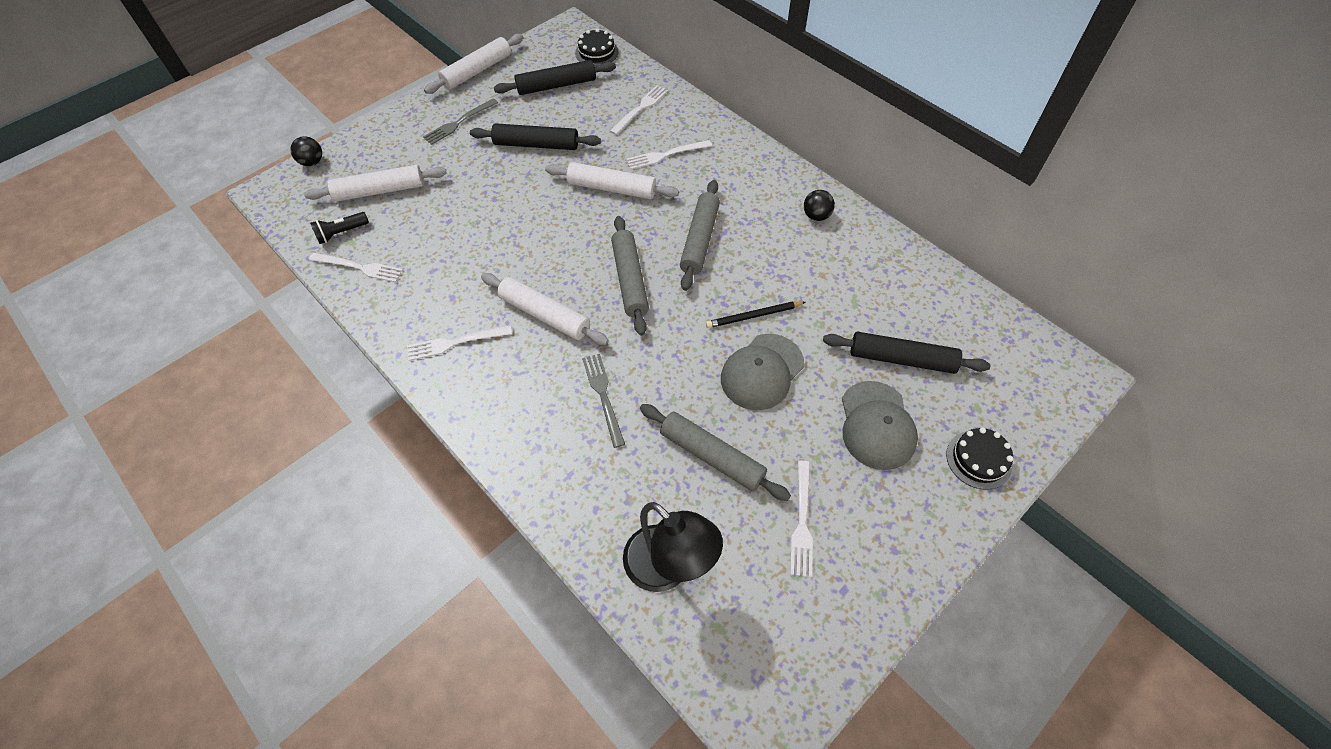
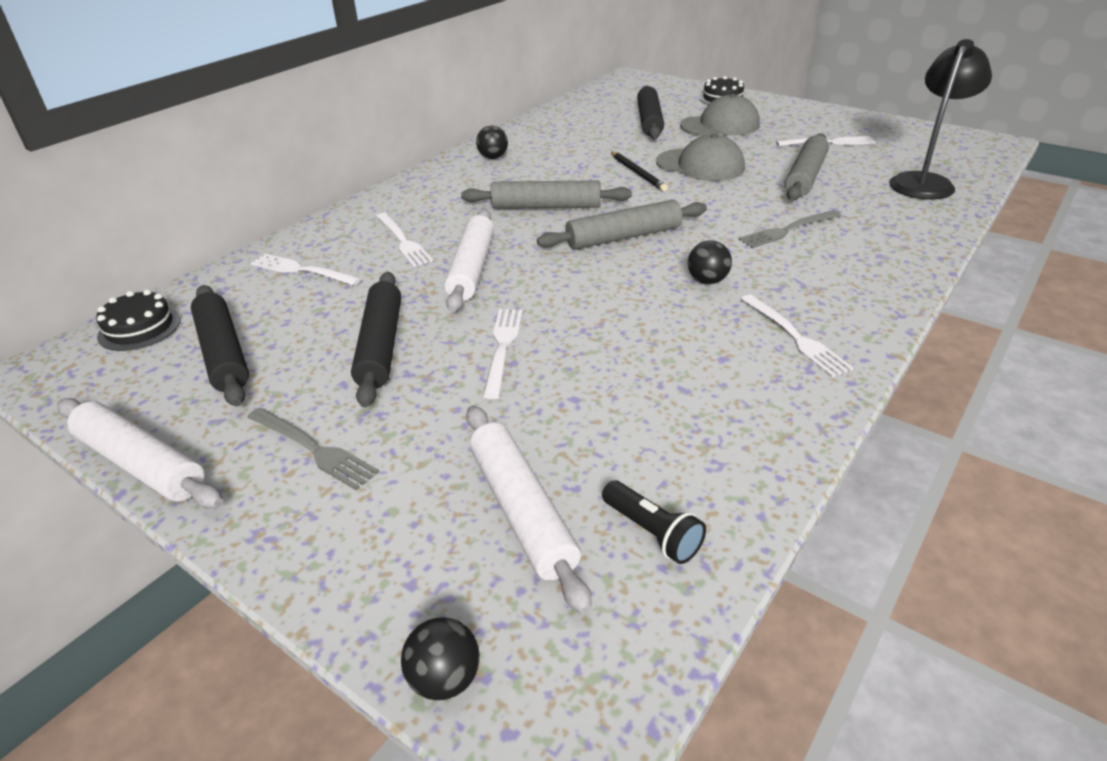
camera: 100 degrees left, 20 degrees down
white fork [309,253,403,282] -> white fork moved to [483,309,523,399]
white rolling pin [481,273,609,345] -> black ball [688,240,732,284]

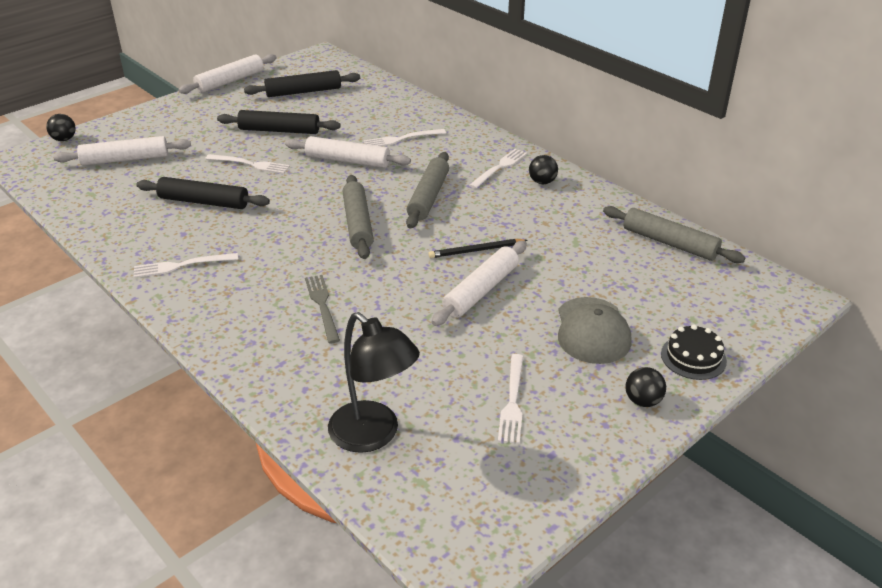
camera: 100 degrees right, 0 degrees up
black cake [96,290,181,351] -> none
grey fork [248,408,379,491] -> none
white fork [251,254,361,286] -> white fork moved to [469,149,527,189]
black flashlight [602,481,706,564] -> none
black rolling pin [637,85,664,139] -> black rolling pin moved to [136,177,270,209]
grey cap [656,134,745,181] -> white rolling pin [431,241,527,326]
black ball [688,240,732,284] -> black ball moved to [626,367,666,407]
grey rolling pin [785,133,829,200] -> grey rolling pin moved to [603,206,745,263]

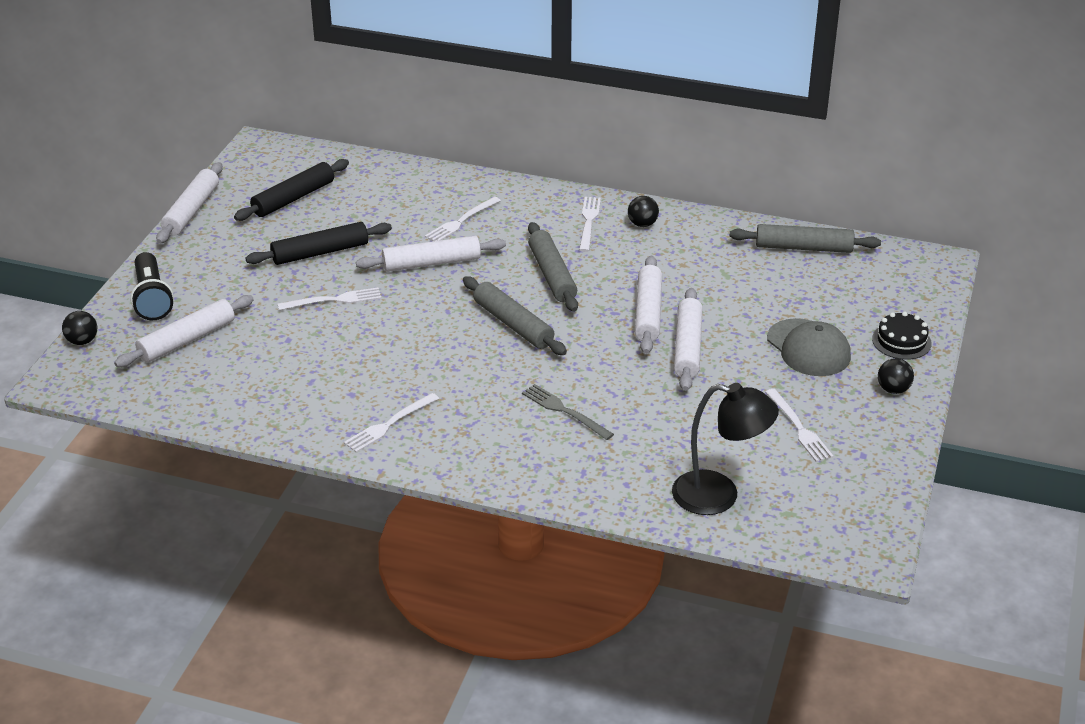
camera: 30 degrees left, 0 degrees up
black rolling pin [136,177,270,209] -> none
black pencil [429,239,527,258] -> white rolling pin [635,256,662,354]
none -> black flashlight [130,252,174,320]

